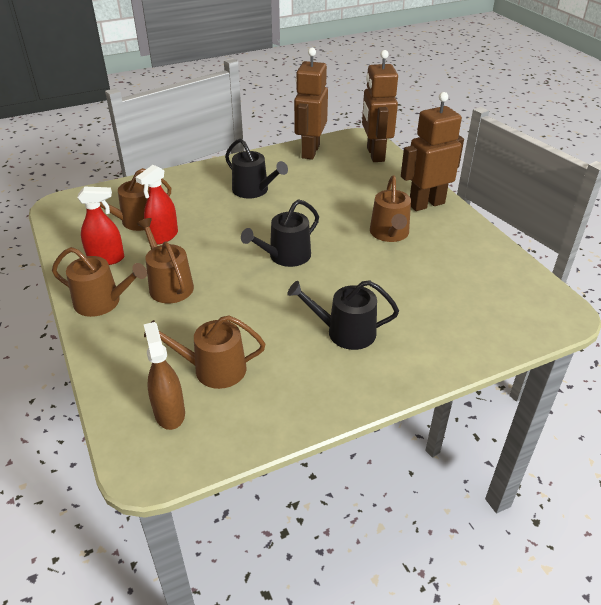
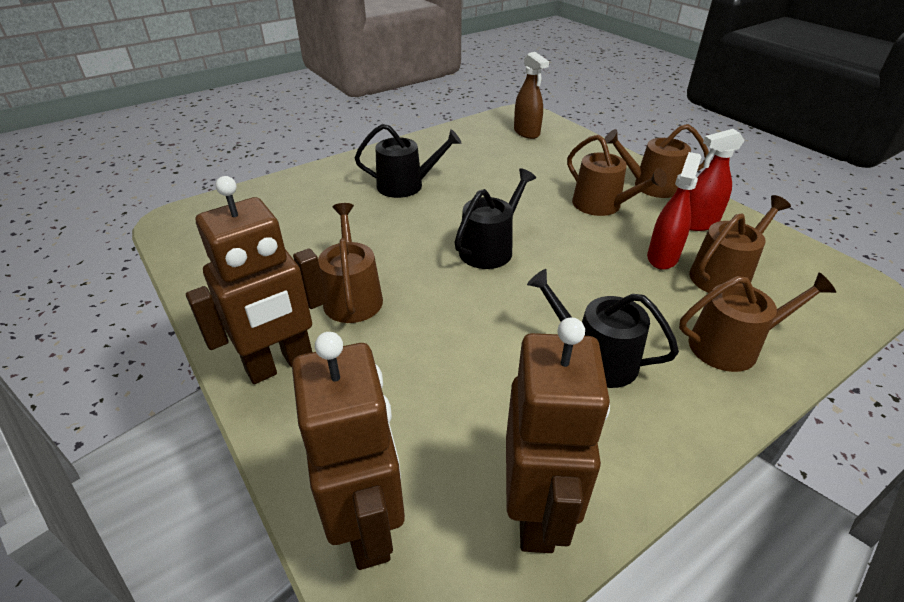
camera: 170 degrees right, 0 degrees up
brown watering can [144,315,265,389] -> brown watering can moved to [679,272,836,372]

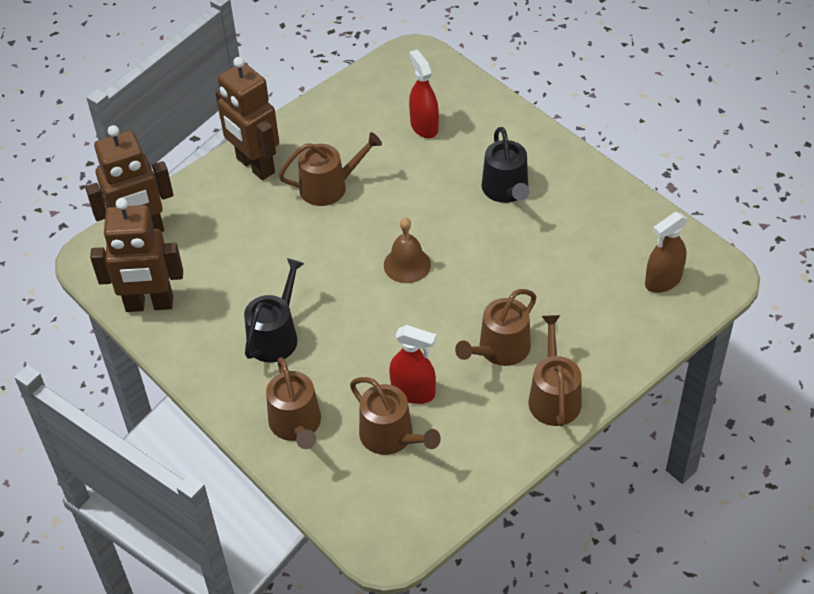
camera: 85 degrees right, 10 degrees up
black watering can [454,168,536,269] -> brown bell [384,217,431,283]
red spray bottle [690,129,745,231] -> red spray bottle moved to [409,50,439,138]

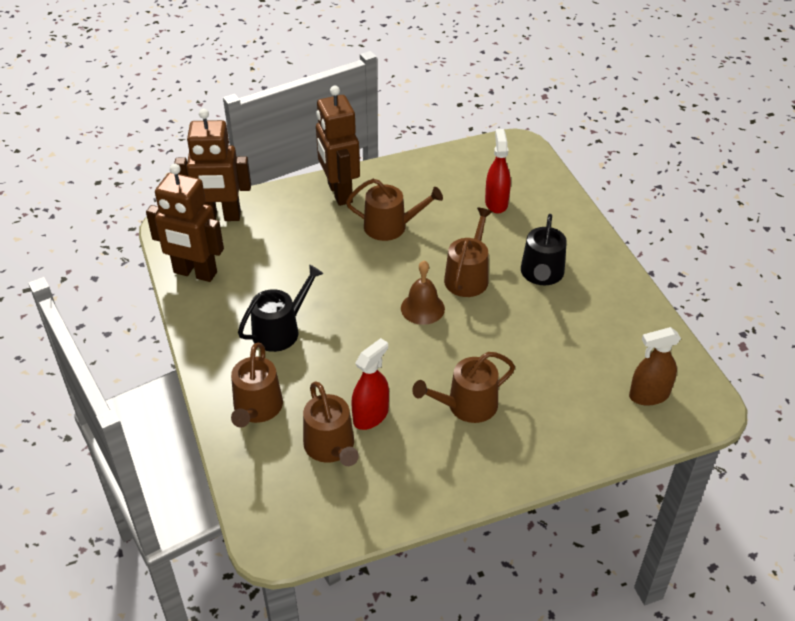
camera: 20 degrees right, 5 degrees down
red spray bottle [389,325,436,404] -> red spray bottle turned 90 degrees counterclockwise [351,338,389,430]
brown watering can [529,315,581,426] -> brown watering can moved to [444,208,492,297]

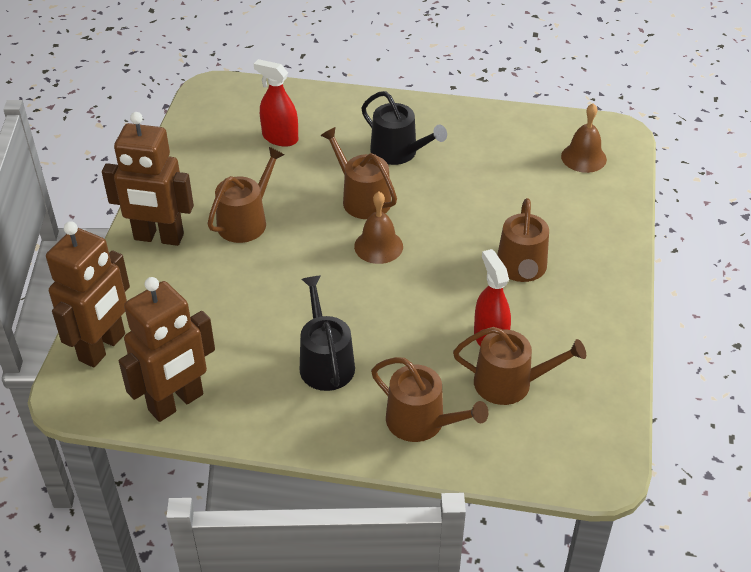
camera: 60 degrees left, 0 degrees up
brown spray bottle [629,327,681,406] -> brown bell [561,103,607,173]

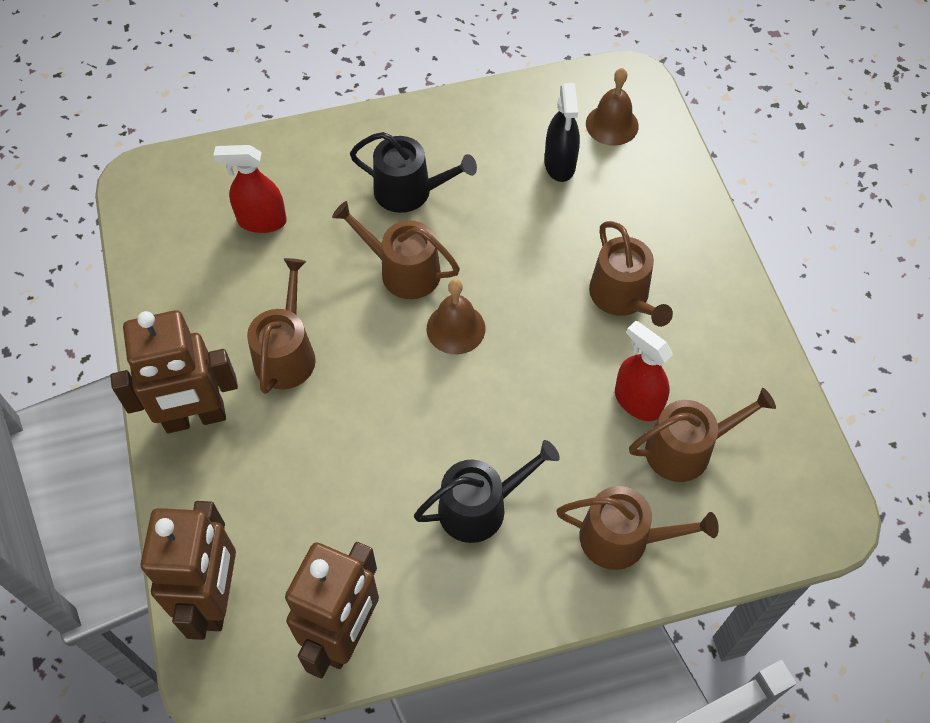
camera: 25 degrees left, 15 degrees up
black watering can [300,275,355,391] -> black watering can turned 105 degrees clockwise [414,440,560,543]
none -> black spray bottle [545,83,580,182]

